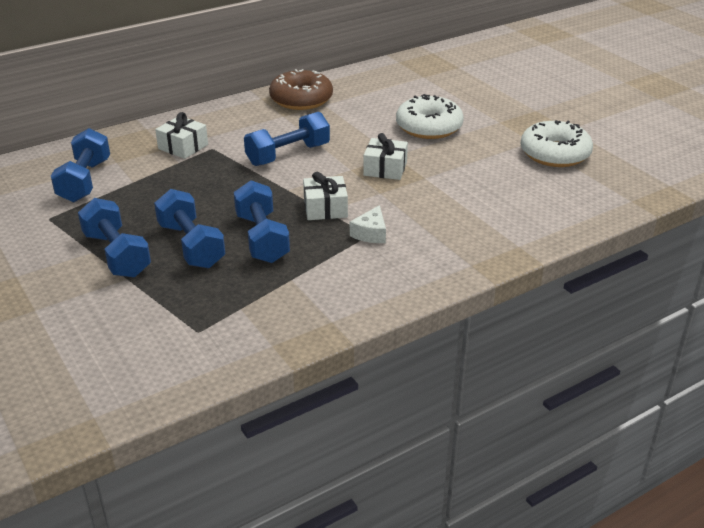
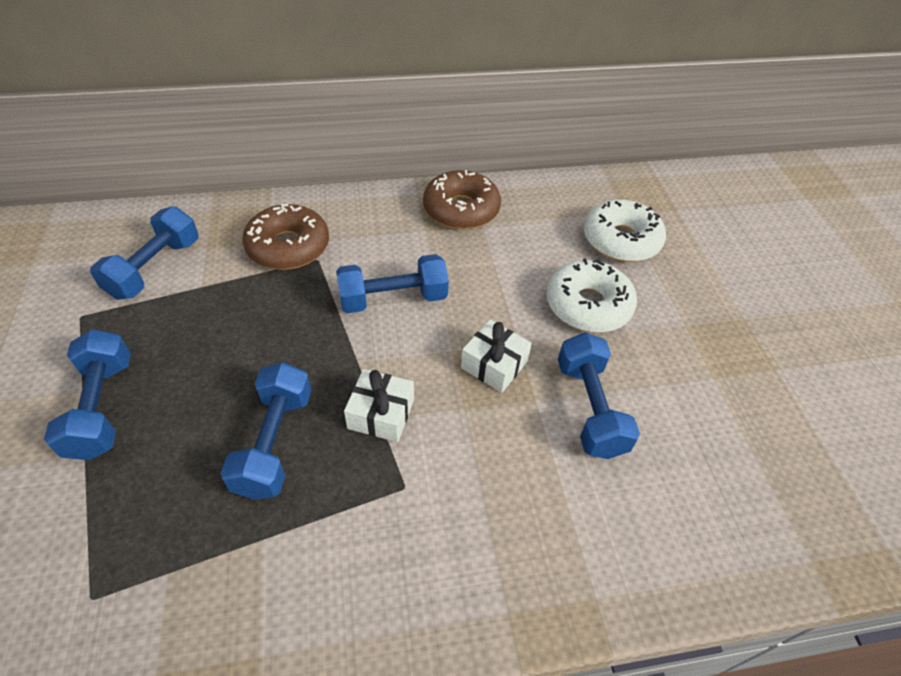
camera: 20 degrees right, 15 degrees up
blue dumbbell [154,189,225,268] -> blue dumbbell moved to [558,333,640,459]
white gift [155,112,208,159] -> brown donut [242,204,329,270]
white cheese [350,205,386,243] -> none
white donut [520,120,593,167] -> white donut moved to [584,199,666,262]

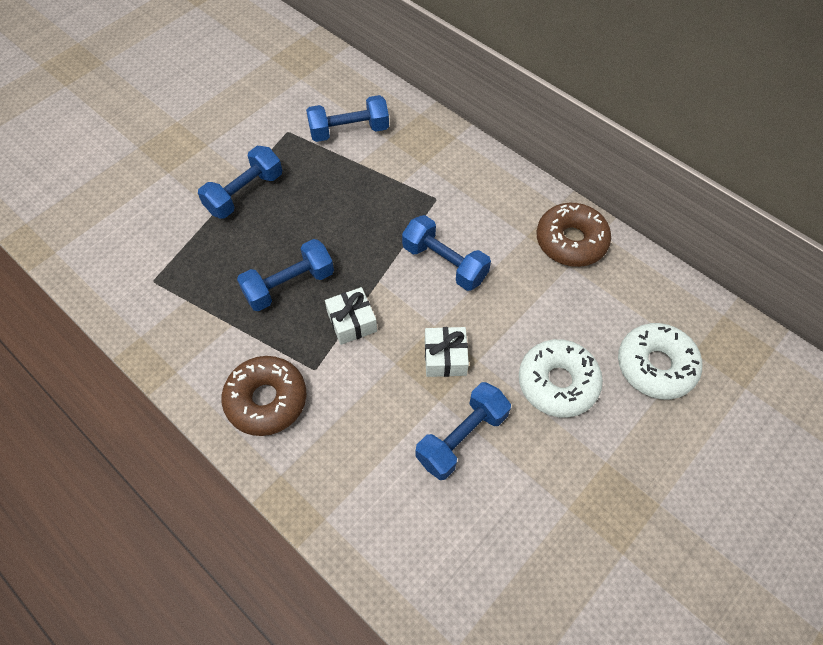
camera: 55 degrees right, 10 degrees up
brown donut [242,204,329,270] -> brown donut moved to [222,356,307,436]

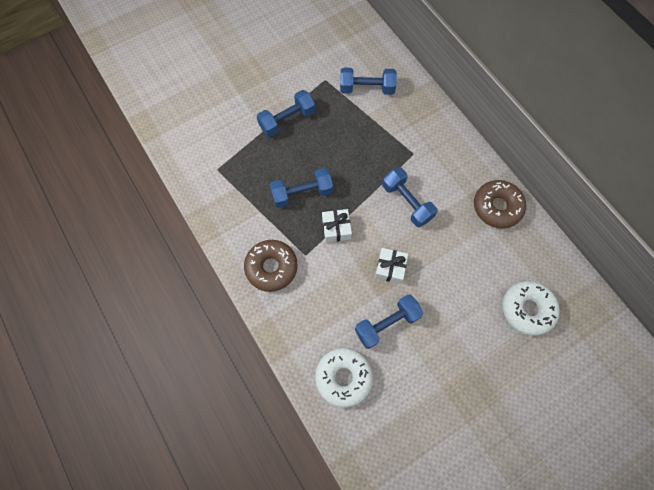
camera: 15 degrees right, 10 degrees up
white donut [519,339,603,418] -> white donut moved to [315,348,373,407]

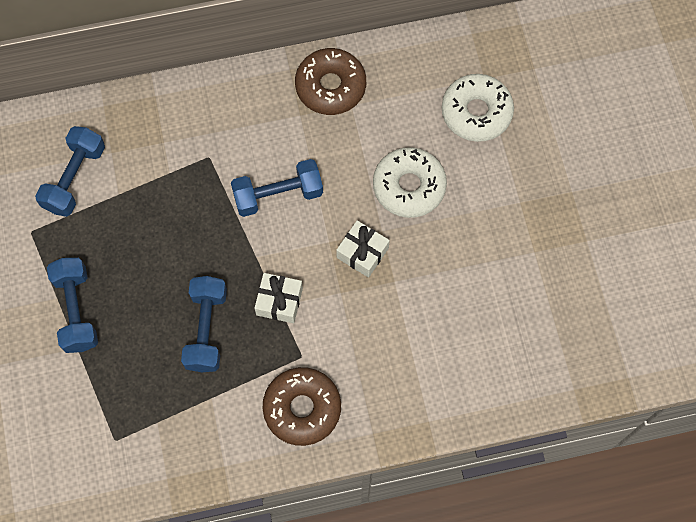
camera: 70 degrees left, 0 degrees up
white donut [315,348,373,407] -> white donut moved to [373,147,447,218]
blue dumbbell [355,294,423,349] -> none

